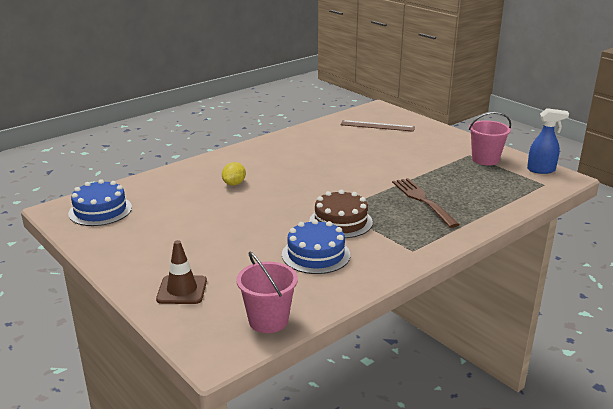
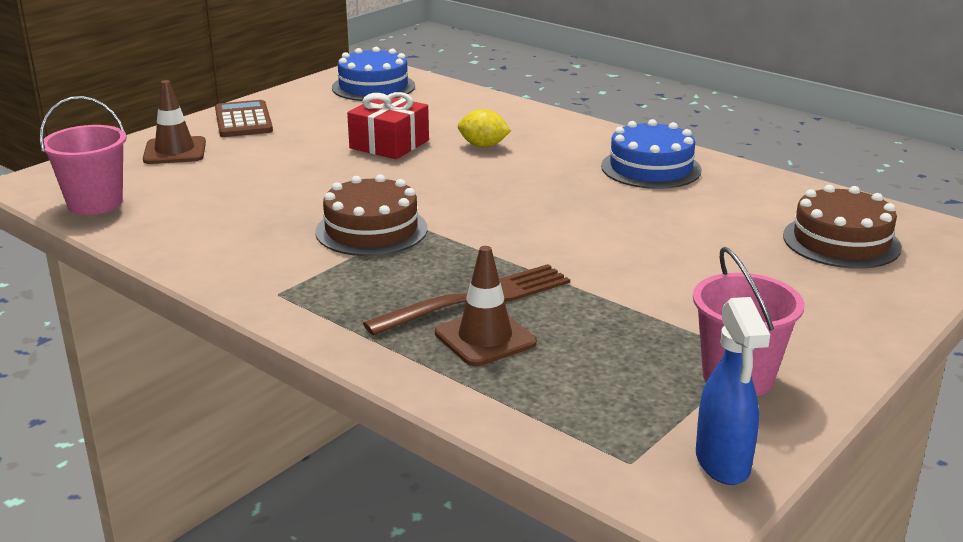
camera: 80 degrees right, 0 degrees up
blue cake [282,219,350,274] -> blue cake moved to [601,119,702,189]
brown ruler [341,120,415,132] -> brown cake [783,185,902,269]
none -> brown calculator [215,100,273,137]
none -> red gift [347,92,429,159]
none -> brown traffic cone [435,246,537,366]

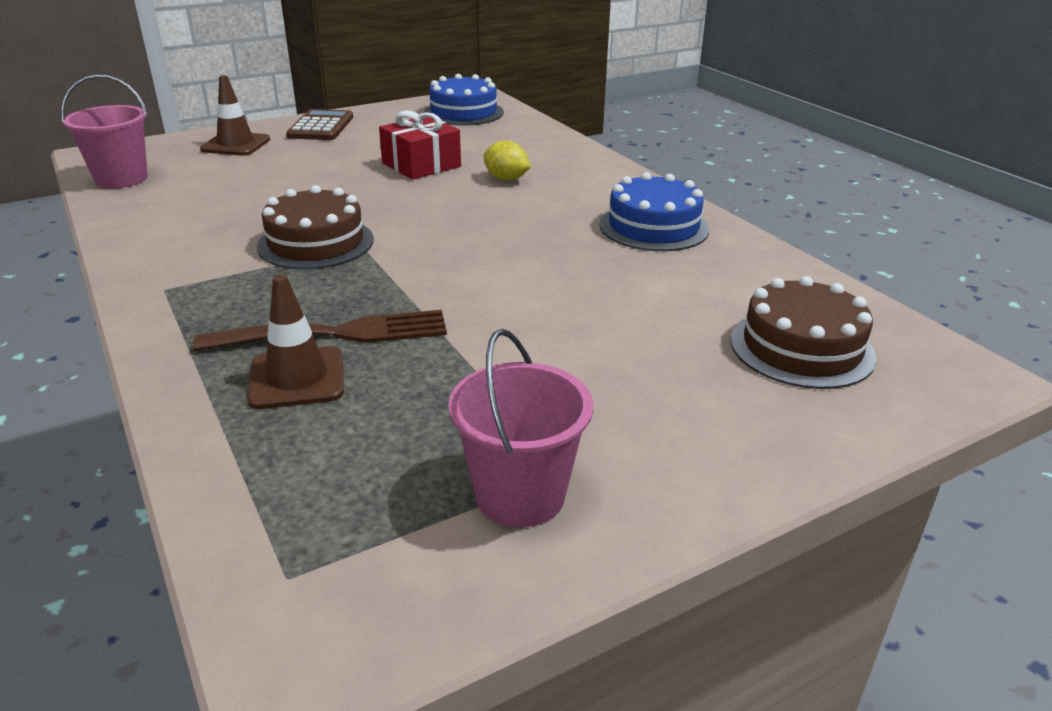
camera: 20 degrees right, 5 degrees up
blue spray bottle [696,297,770,485] -> none

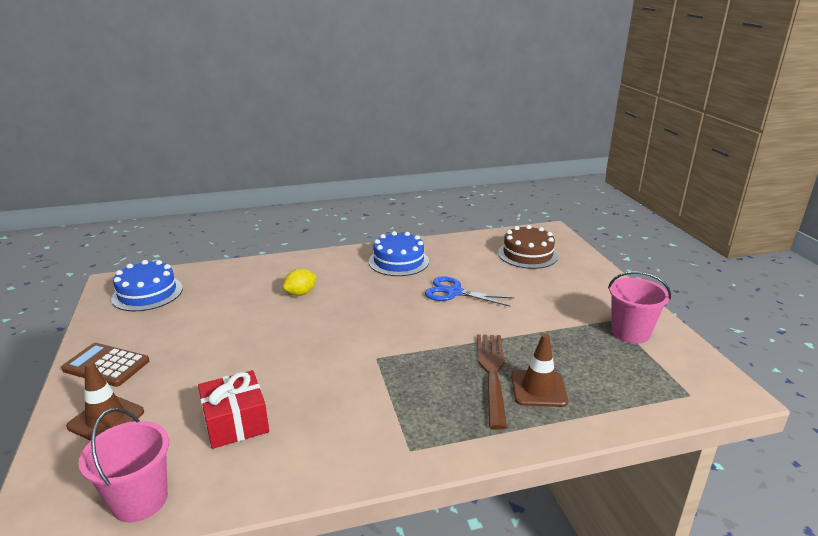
camera: 75 degrees left, 5 degrees down
brown cake [257,185,374,269] -> none
red gift [379,110,461,180] -> red gift moved to [198,370,269,449]
none -> blue scissors [425,276,514,306]

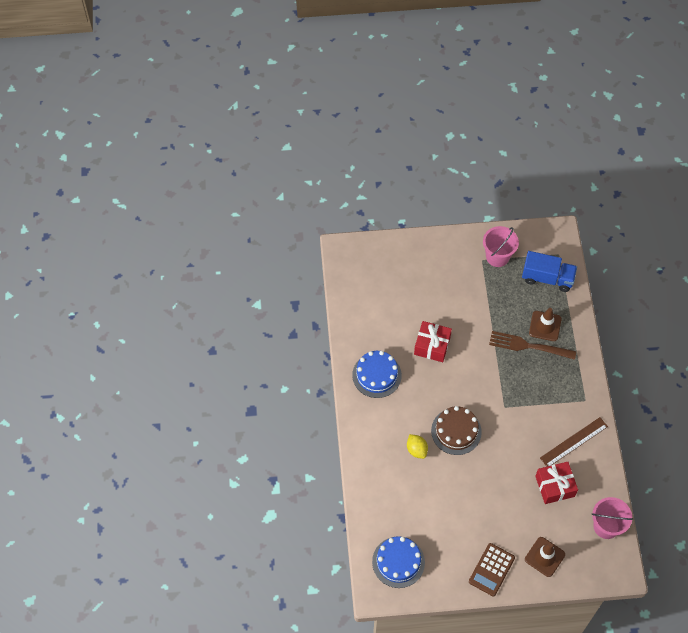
camera: 80 degrees left, 35 degrees up
blue scissors [425,276,514,306] -> red gift [414,321,452,362]
brown cake [498,225,558,269] -> brown cake moved to [431,406,482,455]
none -> blue truck [522,251,577,292]
none -> brown ruler [540,417,608,467]

